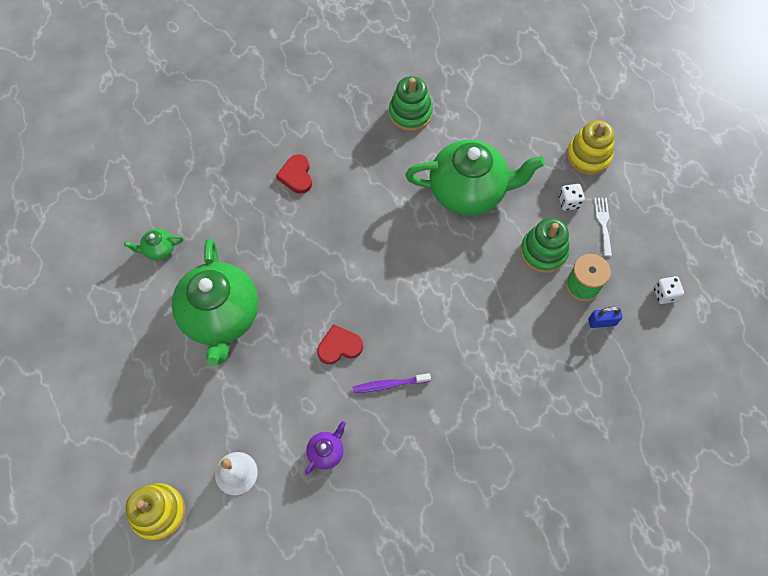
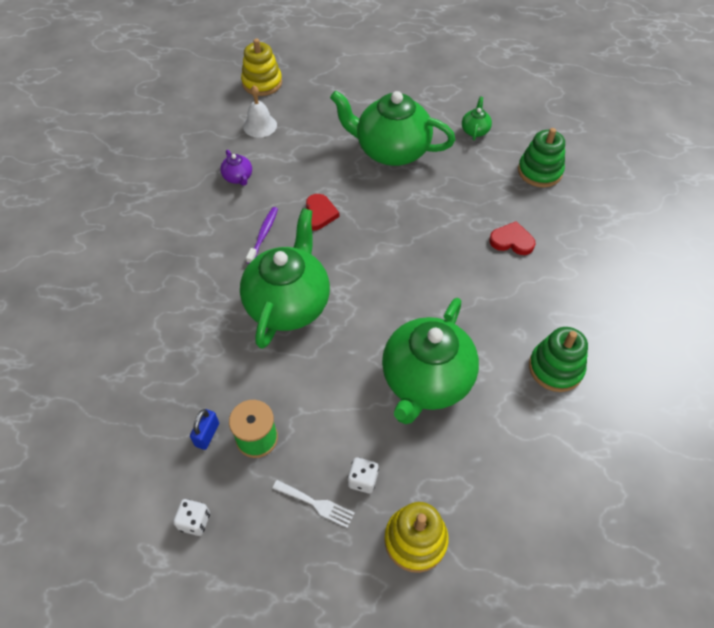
camera: 115 degrees right, 10 degrees down
green stacking toy [520,218,569,273] -> green stacking toy moved to [518,128,565,187]
none -> green teapot [240,208,330,349]

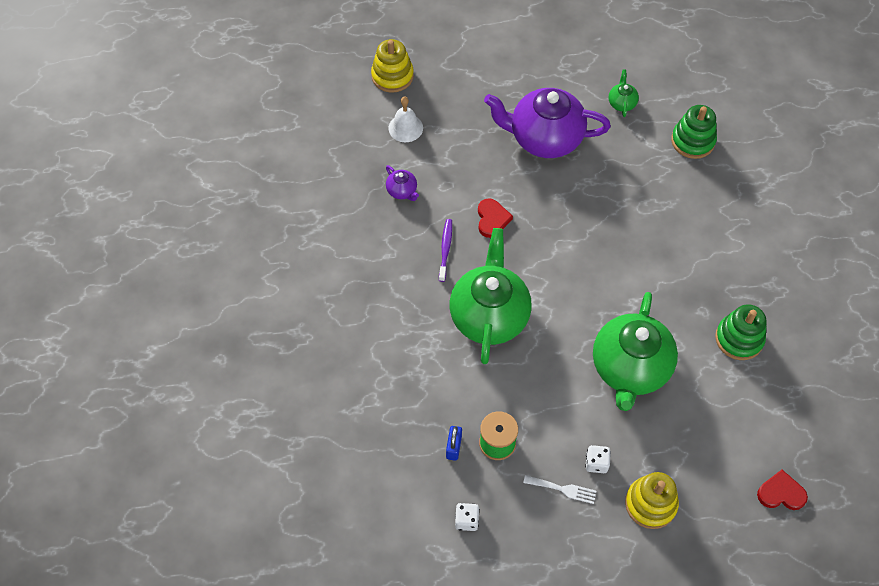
camera: 10 degrees left, 5 degrees up
green teapot [330,90,455,166] -> purple teapot [484,88,611,158]
red heart [489,221,535,255] -> red heart moved to [757,470,808,510]

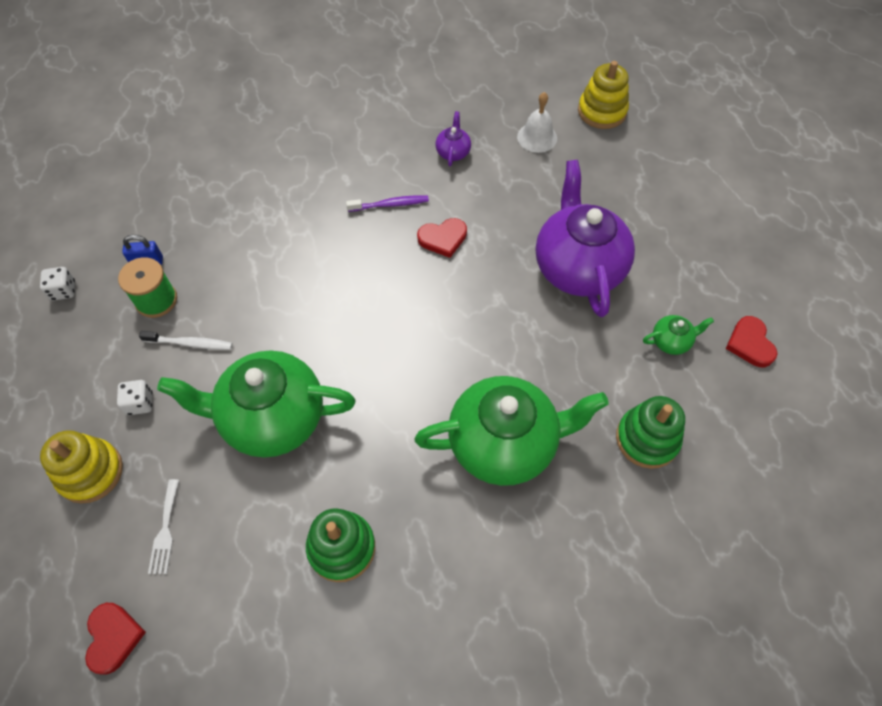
camera: 75 degrees right, 0 degrees up
purple teapot [386,165,419,201] -> purple teapot turned 150 degrees clockwise [436,111,471,166]
green teapot [450,228,532,364] -> green teapot moved to [414,376,609,486]
white fork [523,475,596,504] -> white fork moved to [148,479,179,574]
none -> white toothbrush [139,331,232,350]
none -> red heart [726,316,778,367]

